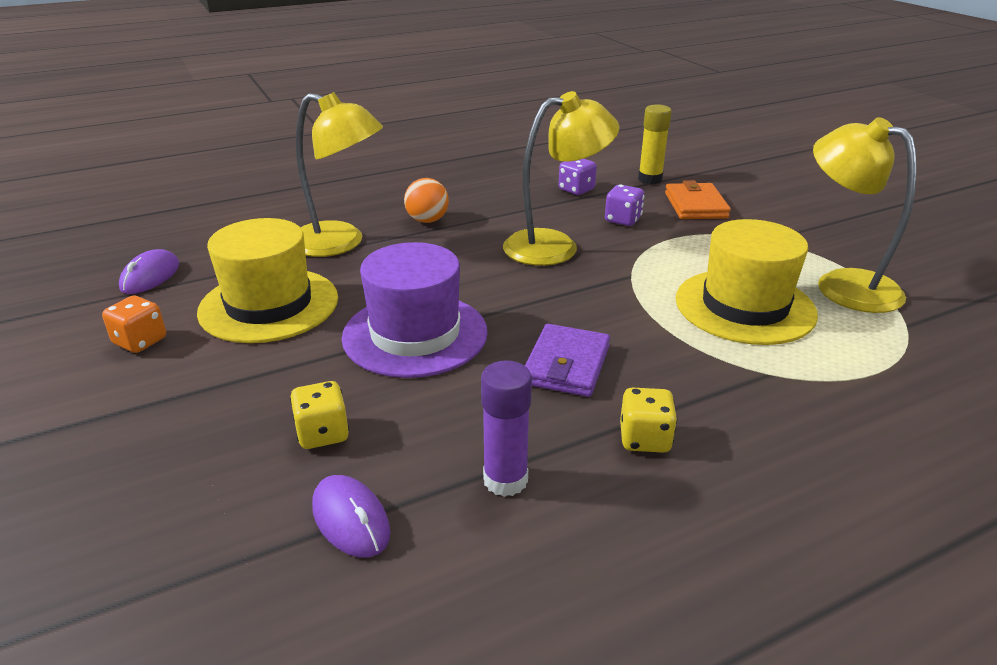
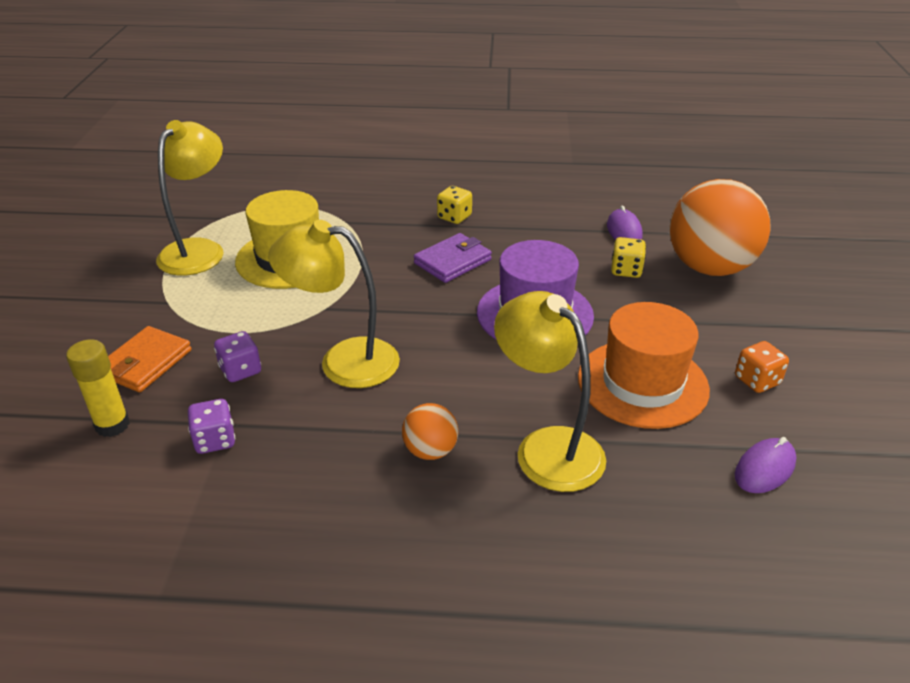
camera: 150 degrees left, 5 degrees up
yellow hat [197,218,338,343] -> orange hat [578,302,710,429]
purple glue stick [481,360,532,497] -> none
yellow lamp [813,117,917,313] -> yellow lamp turned 150 degrees counterclockwise [156,120,224,276]
none -> orange ball [669,179,771,276]

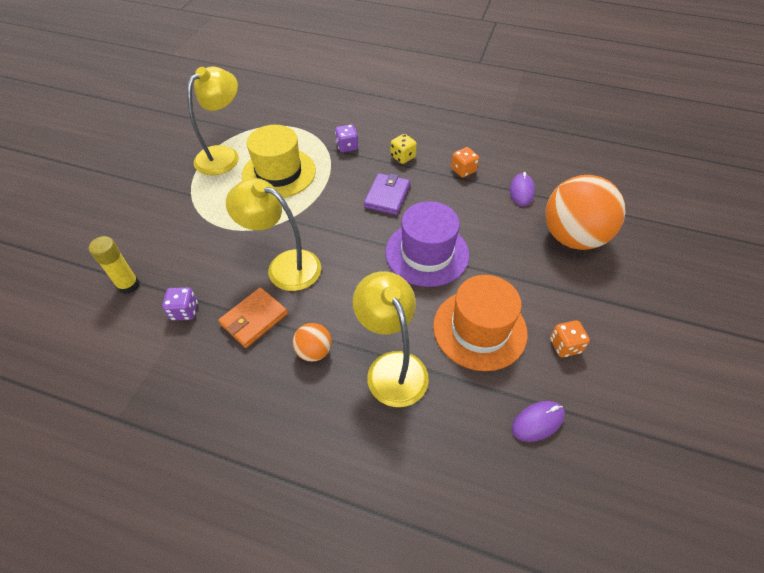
camera: 15 degrees right, 15 degrees up
orange wallet [108,326,192,392] -> orange wallet moved to [218,287,288,348]
purple dice [214,331,261,382] -> purple dice moved to [335,124,359,152]
purple wallet [414,233,492,283] -> purple wallet turned 45 degrees counterclockwise [364,173,410,215]
yellow dice [611,237,646,278] -> none
none -> orange dice [451,147,479,178]

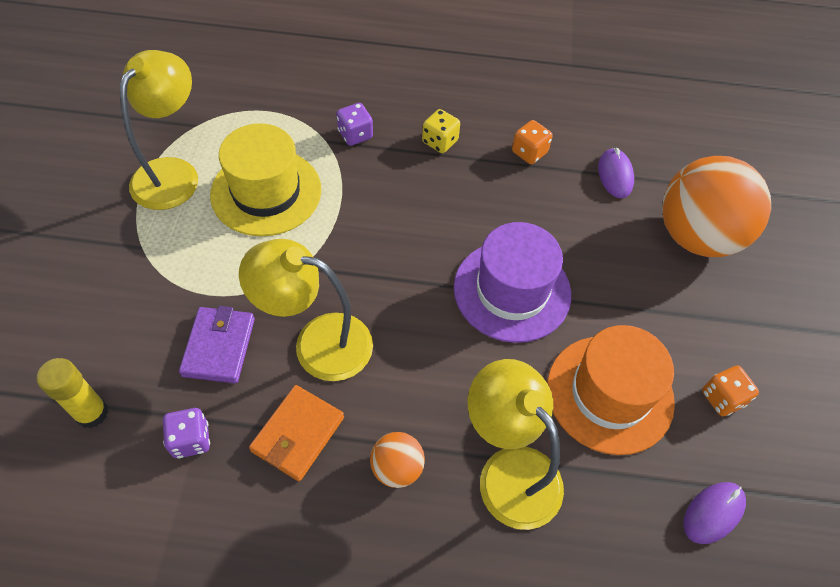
camera: 15 degrees left, 5 degrees up
purple wallet [364,173,410,215] -> purple wallet moved to [179,306,255,383]

